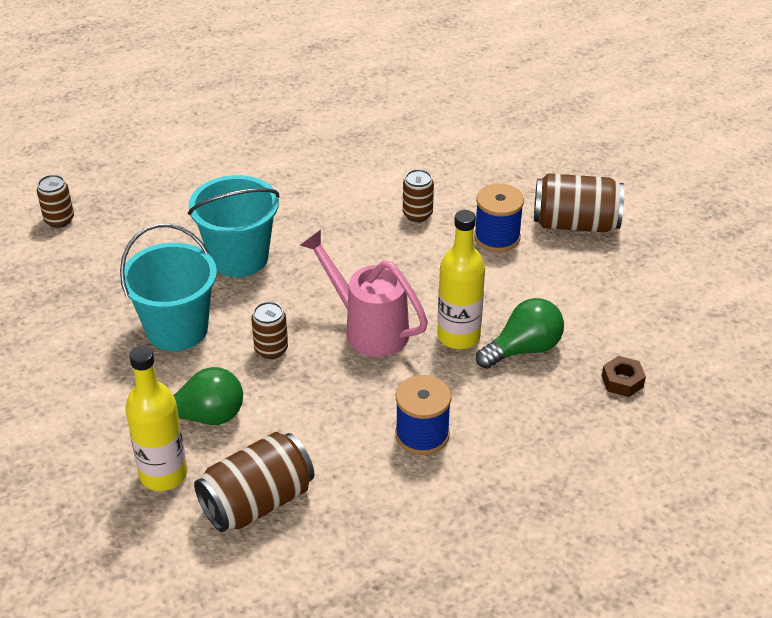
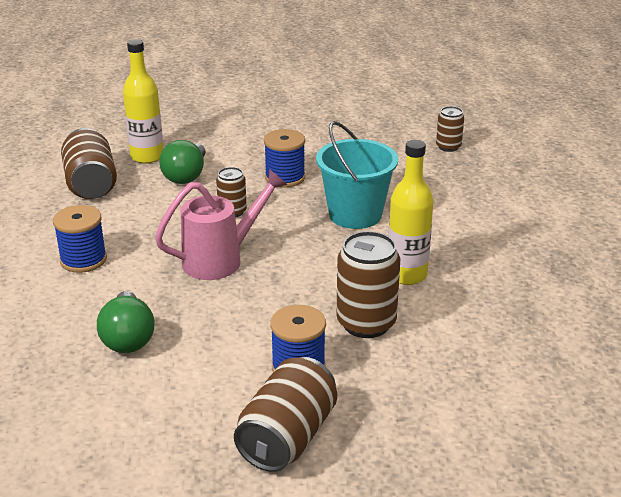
camera: 110 degrees right, 10 degrees down
turquoise bucket [120,224,217,351] -> blue spool [264,129,305,187]
brown can [403,169,434,222] -> brown can [336,231,400,338], size x1.77
yellow bottle [437,210,485,349] -> yellow bottle moved to [388,140,433,285]
brown nut [602,356,646,397] -> none

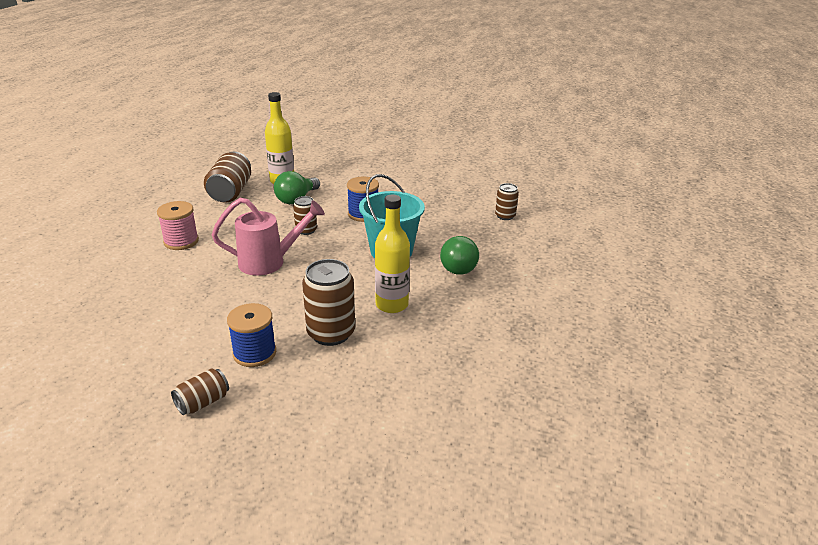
camera: 20 degrees right, 0 degrees up
blue spool [53,205,107,273] -> pink spool [157,201,199,250]
green light bulb [97,291,154,353] -> green light bulb moved to [440,236,479,275]
brown can [234,357,337,472] -> brown can [171,368,229,415], size x0.56

